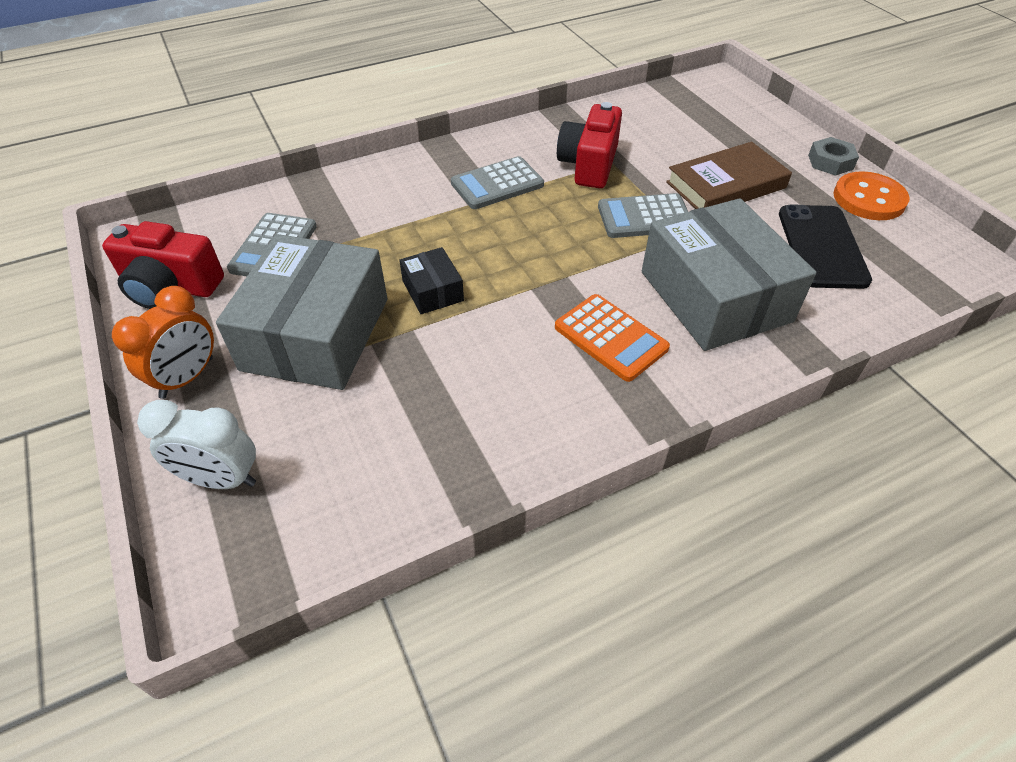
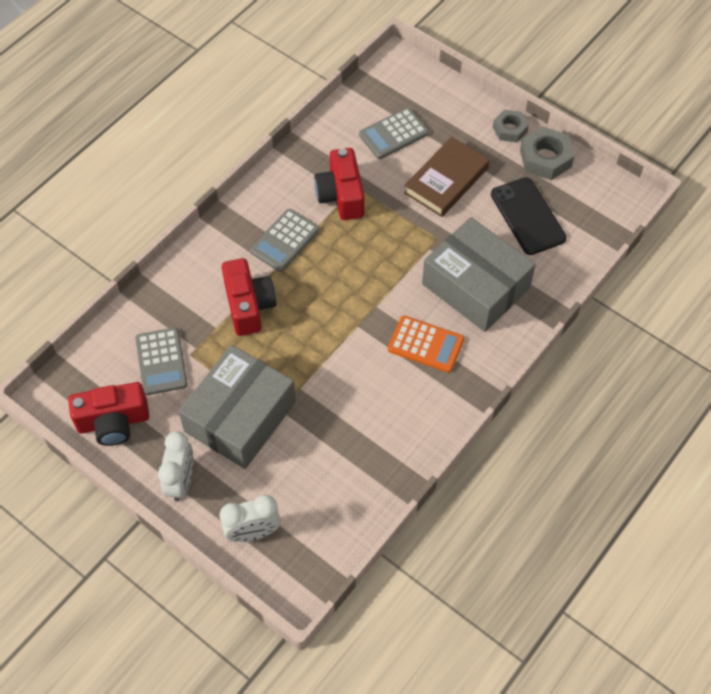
camera: 25 degrees left, 10 degrees up
orange clock [112,286,214,399] -> white clock [158,431,193,502]
grey box [216,234,388,390] -> grey box turned 45 degrees clockwise [178,345,296,469]
black box [399,247,464,314] -> none
grey calculator [598,193,688,238] -> grey calculator moved to [359,108,429,159]
orange button [833,171,910,220] -> grey nut [520,127,574,180]
none -> red camera [222,258,276,336]

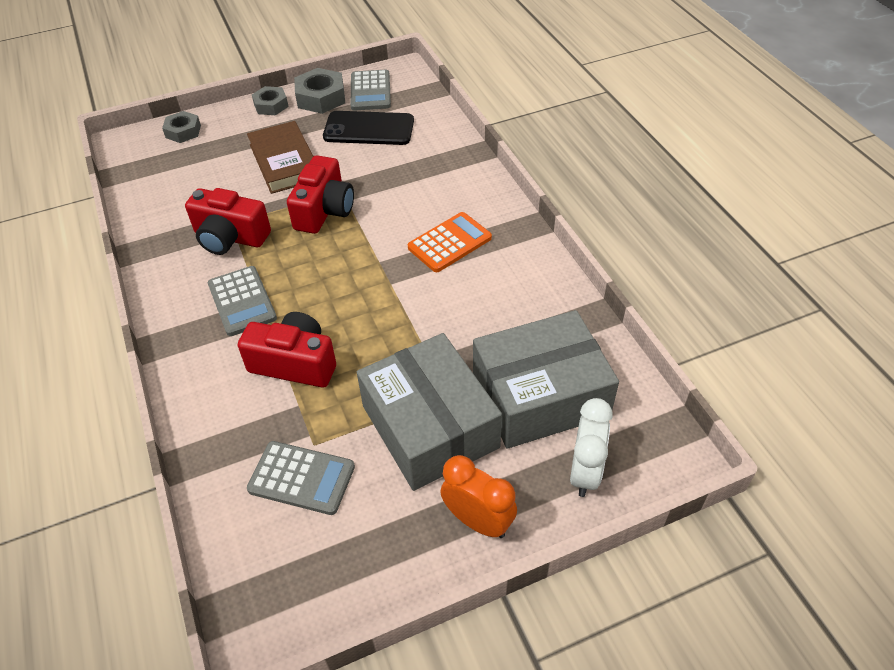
camera: 60 degrees left, 10 degrees down
red camera [68,382,149,446] -> red camera moved to [287,155,354,234]
white clock [158,431,193,502] -> orange clock [440,455,517,538]
grey calculator [359,108,429,159] -> grey calculator moved to [351,70,391,111]
grey box [422,217,536,332] -> grey box moved to [473,310,619,449]
none -> grey nut [162,111,201,143]

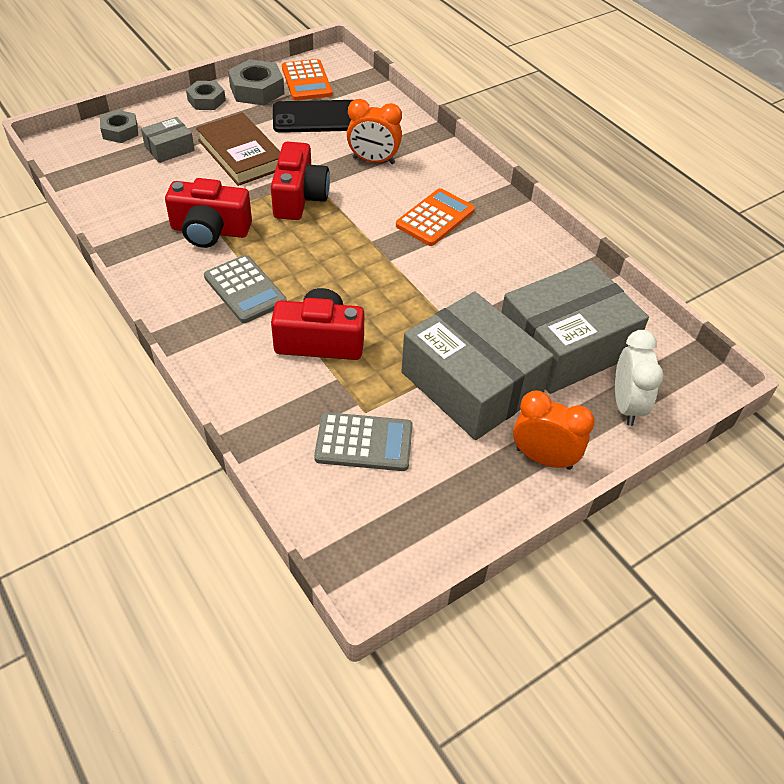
camera: 15 degrees left, 0 degrees up
grey calculator [351,70,391,111] -> orange calculator [282,59,332,101]
none -> grey box [141,117,195,163]
none -> orange clock [347,99,402,164]

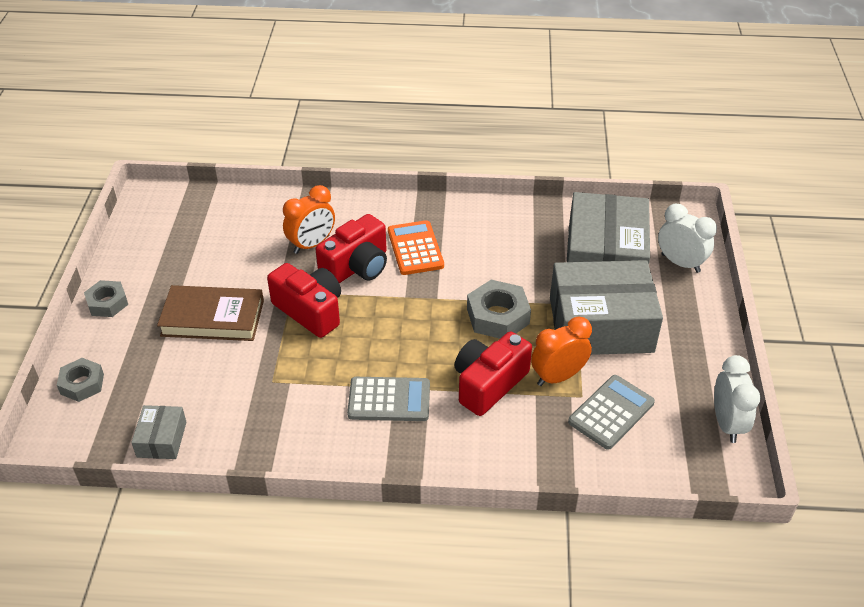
camera: 50 degrees left, 5 degrees down
grey box [141,117,195,163] -> grey box moved to [131,405,187,459]
red camera [165,178,252,248] -> red camera moved to [316,214,387,283]
grey nut [228,59,284,106] -> grey nut moved to [467,280,531,339]
black phone [273,100,353,133] -> none
orange calculator [282,59,332,101] -> none
orange clock [513,390,595,470] -> orange clock moved to [531,317,592,386]
none -> white clock [714,355,760,443]

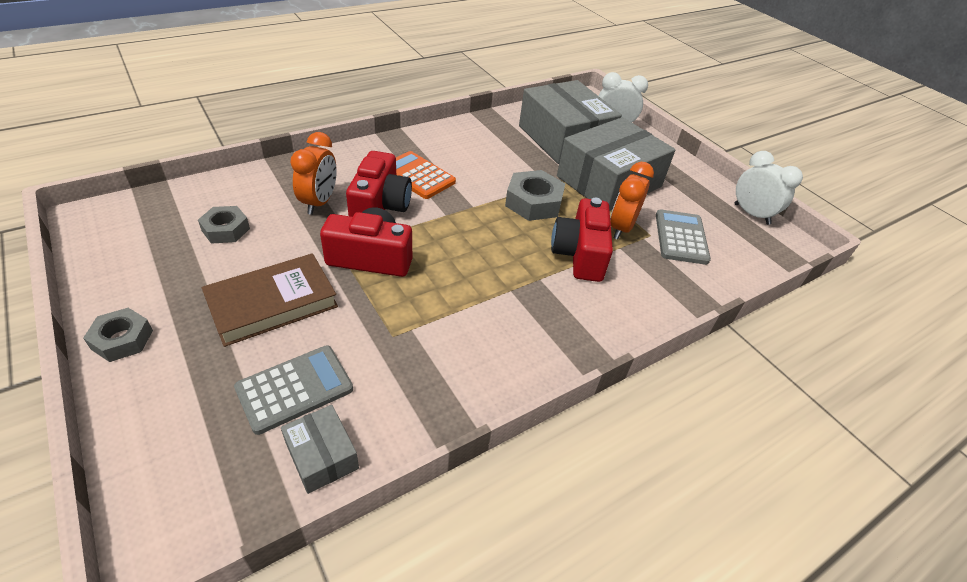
camera: 40 degrees left, 0 degrees up
grey nut [57,358,104,402] -> grey nut moved to [198,206,250,244]
grey calculator [347,377,430,421] -> grey calculator moved to [234,346,353,435]

